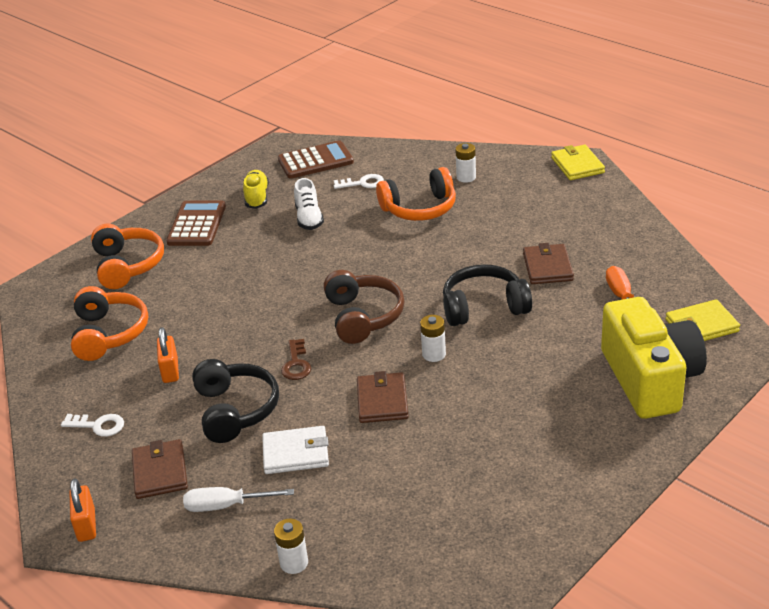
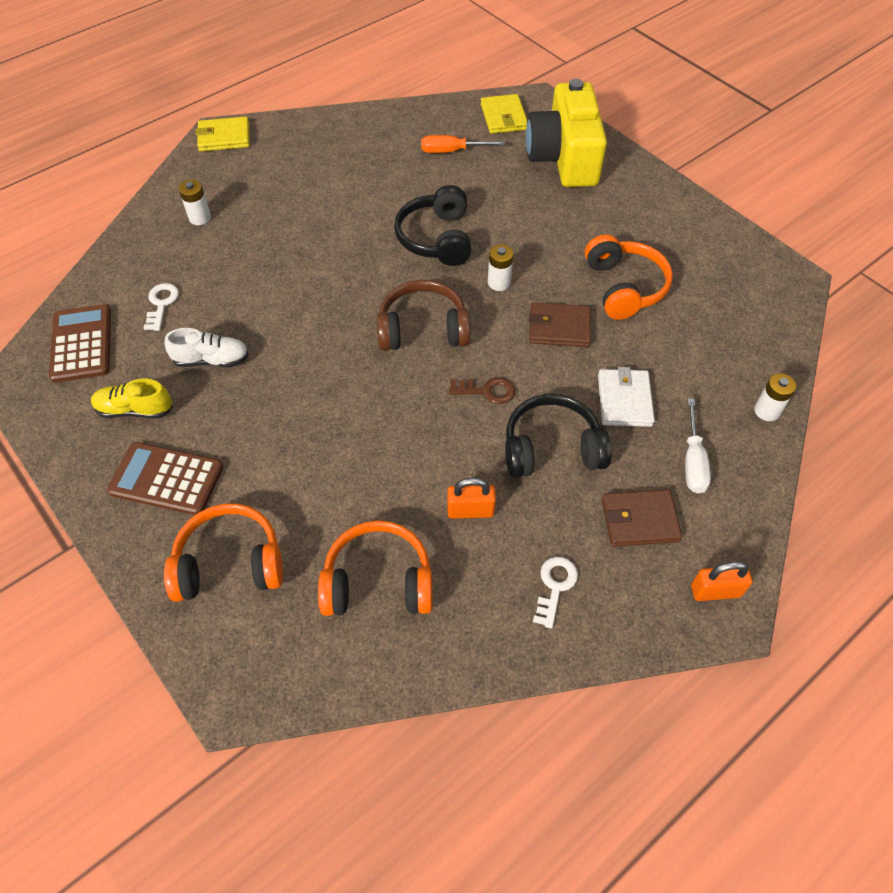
camera: 85 degrees left, 20 degrees up
orange headphones [376,167,456,221] -> orange headphones moved to [585,234,673,320]
brown wallet [523,243,574,284] -> none
yellow camera [601,297,707,419] -> yellow camera turned 90 degrees counterclockwise [526,79,607,187]

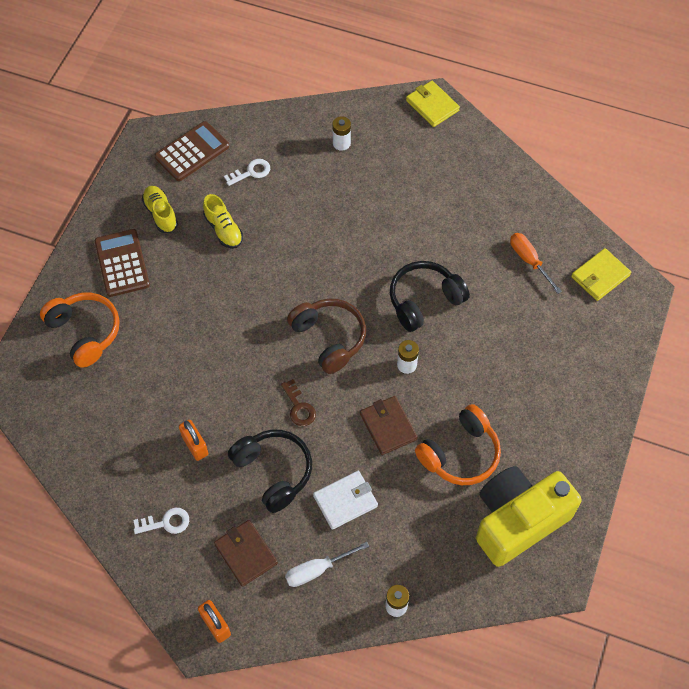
camera: 60 degrees right, 5 degrees up
white shoe [165,328,249,367] -> yellow shoe [203,194,243,249]
orange headphones [318,520,433,616] -> none
yellow camera [526,79,607,187] -> yellow camera moved to [476,466,582,567]

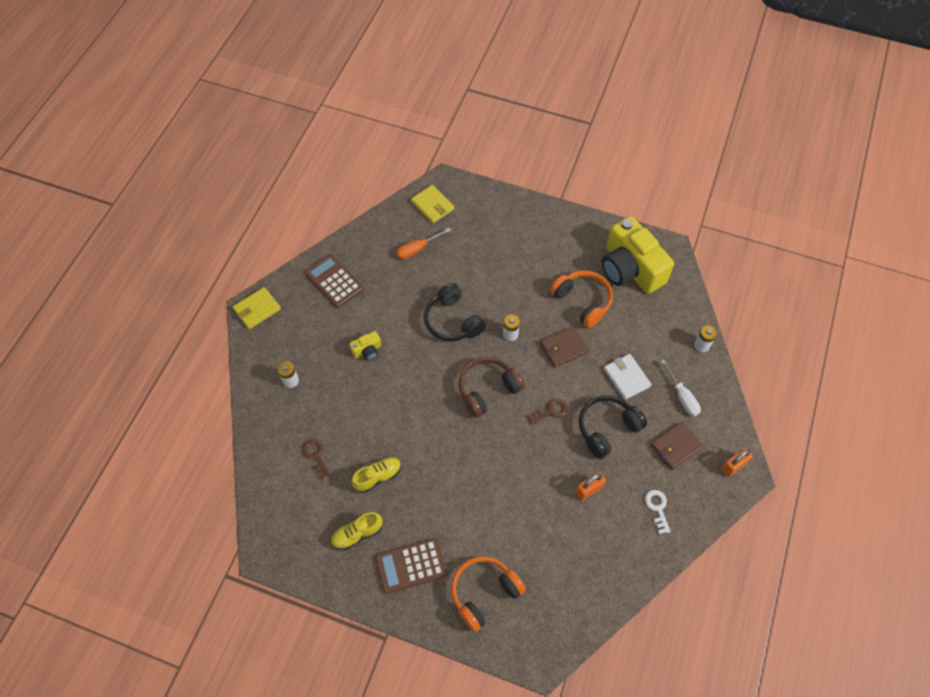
camera: 90 degrees left, 0 degrees up
brown calculator [155,121,229,181] -> brown calculator moved to [305,254,363,308]
white key [224,159,270,186] -> brown key [302,439,330,479]
none -> yellow camera [349,331,381,361]

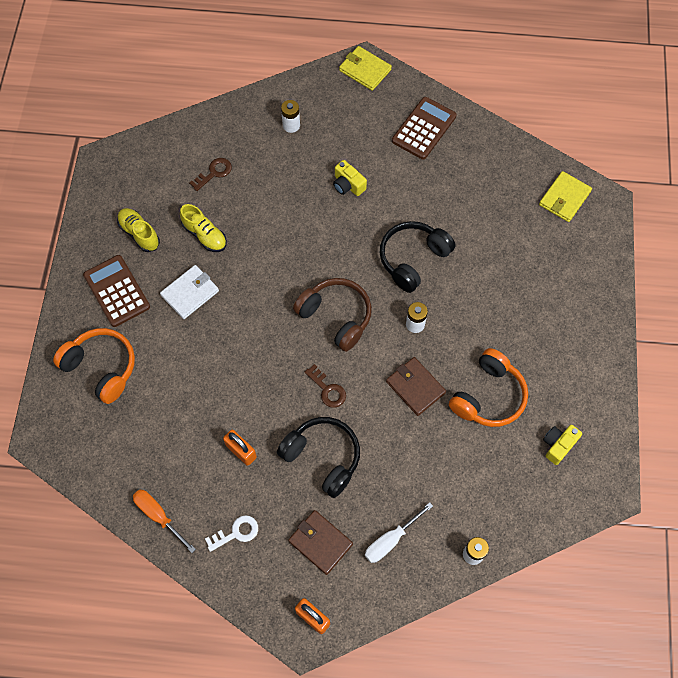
camera: 75 degrees right, 5 degrees up
orange screwdriver [396,228,451,259] -> orange screwdriver moved to [133,489,196,553]
yellow camera [602,216,674,294] -> yellow camera [543,425,582,465], size x0.41
white wallet [604,354,651,400] -> white wallet moved to [160,265,219,319]

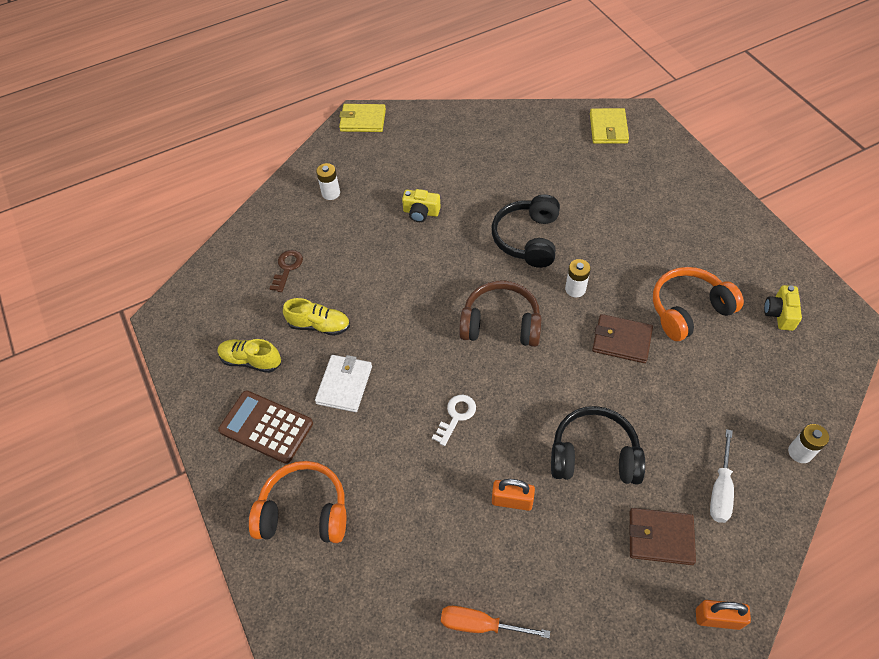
camera: 30 degrees left, 10 degrees down
white key [205,515,258,552] -> white key moved to [432,395,476,446]
brown key [305,364,346,408] -> none
brown calculator [392,97,456,160] -> none
orange headphones [449,348,528,427] -> orange headphones turned 120 degrees counterclockwise [653,267,744,341]

